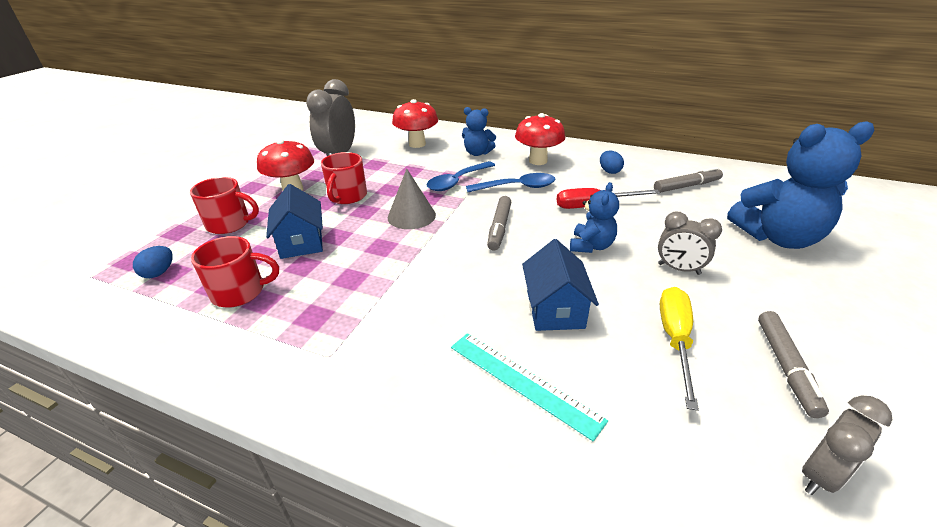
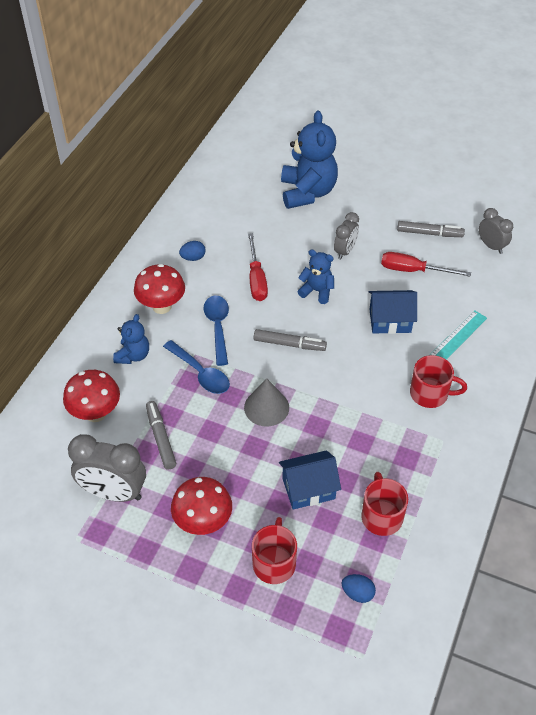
camera: 90 degrees left, 15 degrees up
red mug [321,152,367,204] -> red mug moved to [410,355,467,408]
grey marker [654,167,723,193] -> grey marker moved to [146,401,176,470]
yellow screwdriver [660,287,699,411] -> red screwdriver [381,252,471,277]

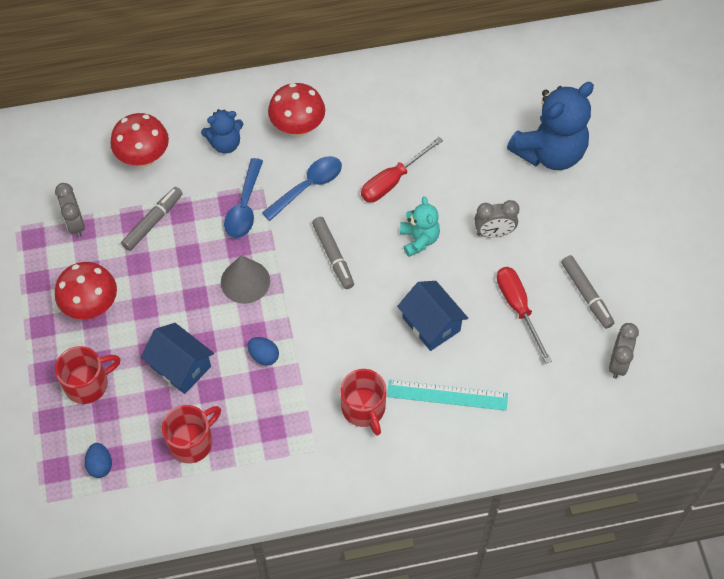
camera: 55 degrees right, 10 degrees up
grey clock [68,434,146,502] -> grey clock [55,183,85,238], size x0.60
blue egg [179,241,206,261] -> blue egg moved to [248,337,279,366]
blue teddy bear [298,249,334,304] -> turquoise teddy bear [400,196,440,257]

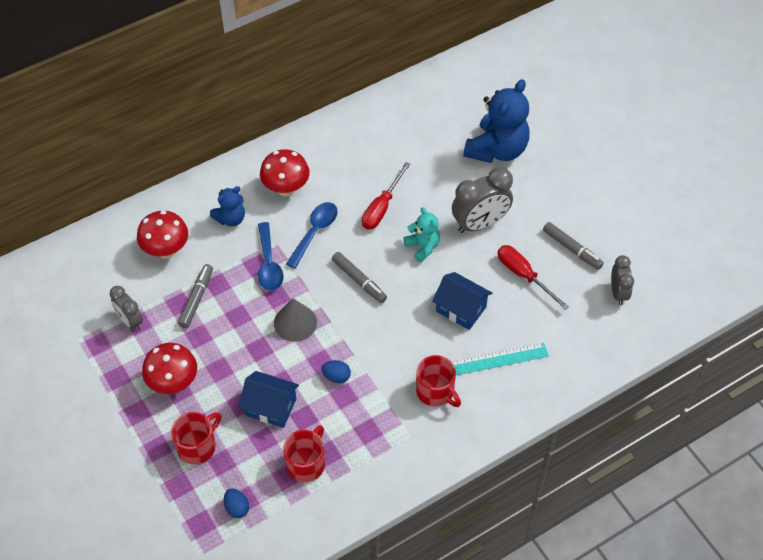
camera: 20 degrees left, 5 degrees down
grey clock [474,200,519,238] -> grey clock [452,167,513,233], size x1.68

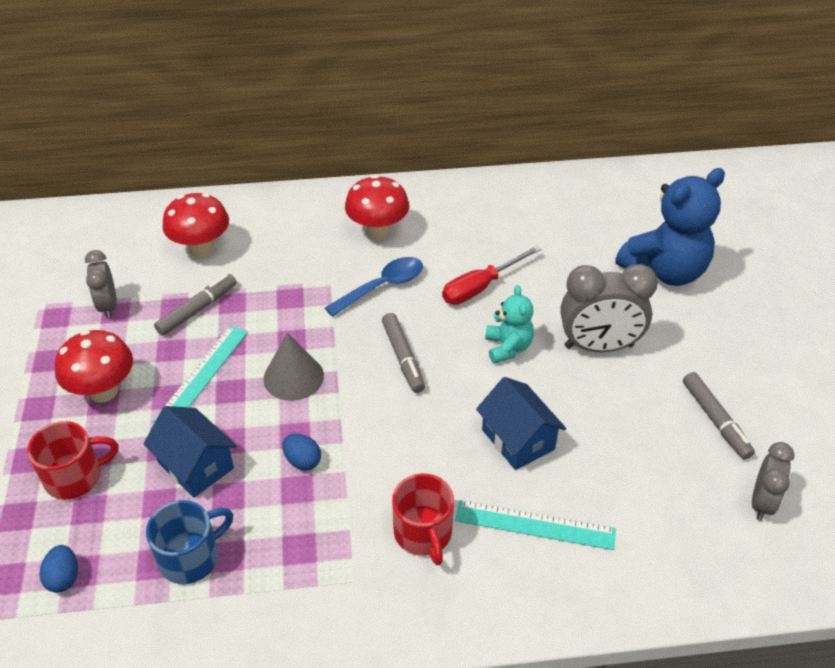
camera: 25 degrees right, 10 degrees down
blue teddy bear [210,186,245,227] -> none
blue spoon [258,222,283,291] -> none
red mug [283,425,325,482] -> blue mug [146,500,233,584]
red screwdriver [497,245,569,310] -> none
none -> turquoise ruler [153,325,248,422]

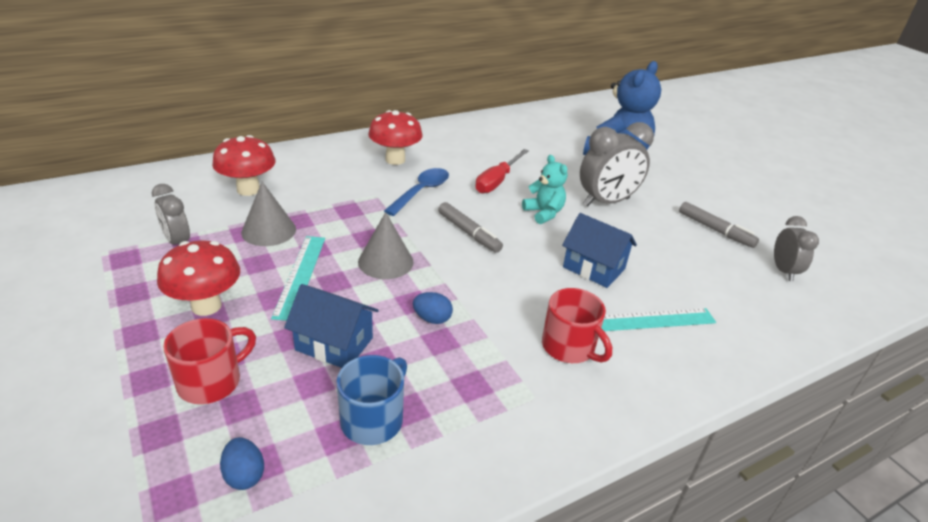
camera: 25 degrees left, 10 degrees down
grey marker [154,274,237,336] -> grey cone [241,182,296,246]

